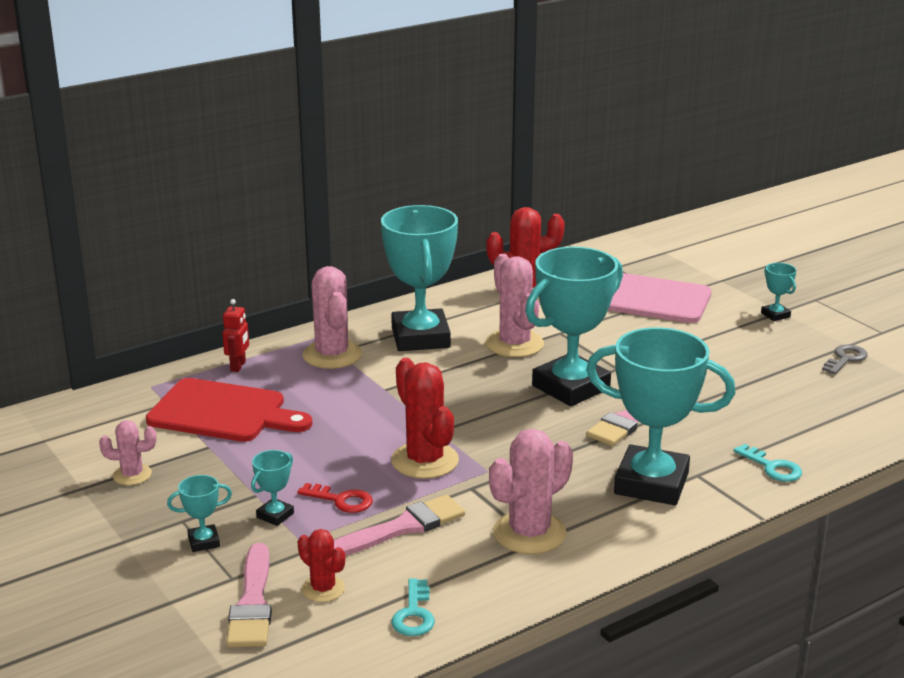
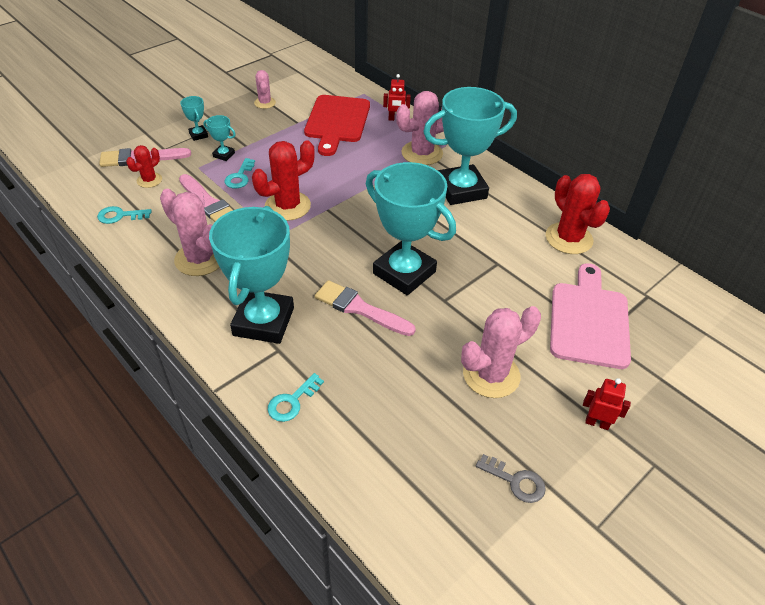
camera: 80 degrees right, 20 degrees up
red key [297,483,373,513] -> turquoise key [224,158,255,188]
pink cactus [486,254,544,357] -> pink cactus moved to [461,306,541,398]
turquoise trophy [761,263,797,321] -> red robot [583,378,631,430]

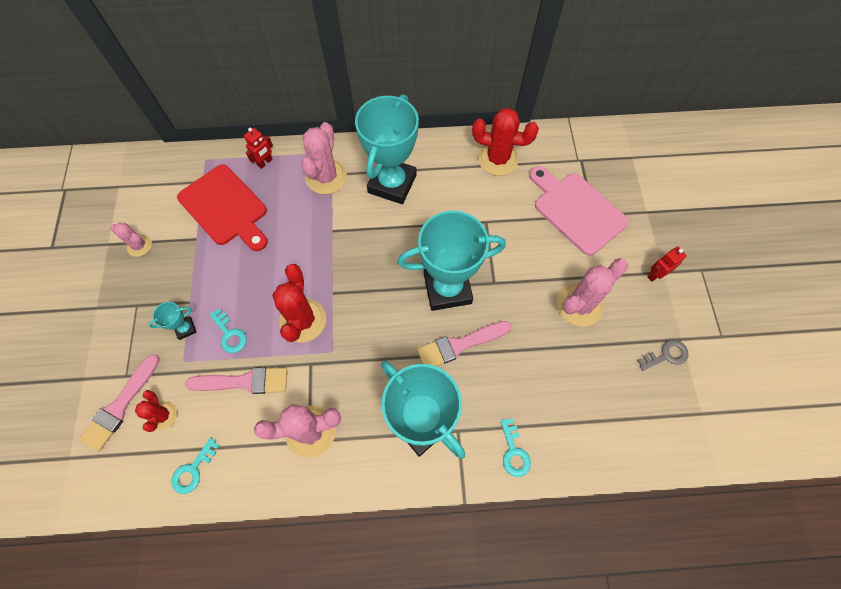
camera: 50 degrees left, 20 degrees up
turquoise trophy [180,96,208,141] -> none
pink cactus [461,306,541,398] -> pink cactus turned 45 degrees clockwise [557,258,628,327]

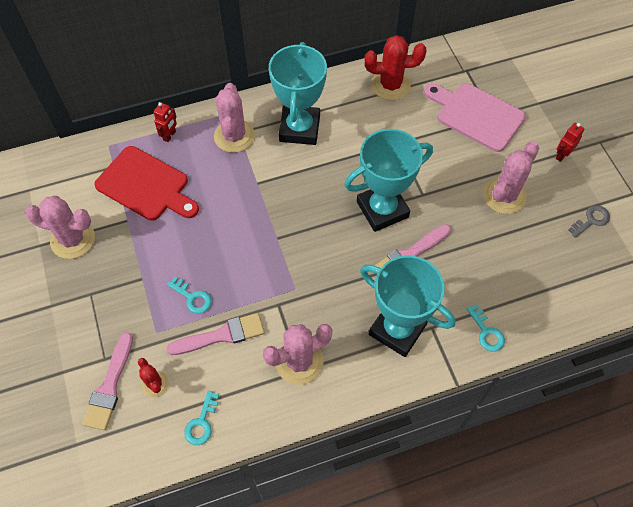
camera: 15 degrees left, 5 degrees down
pink cactus [110,223,152,257] -> pink cactus [25,196,95,259], size x1.79
turquoise trophy [149,302,197,340] -> none
red cactus [272,264,326,343] -> none

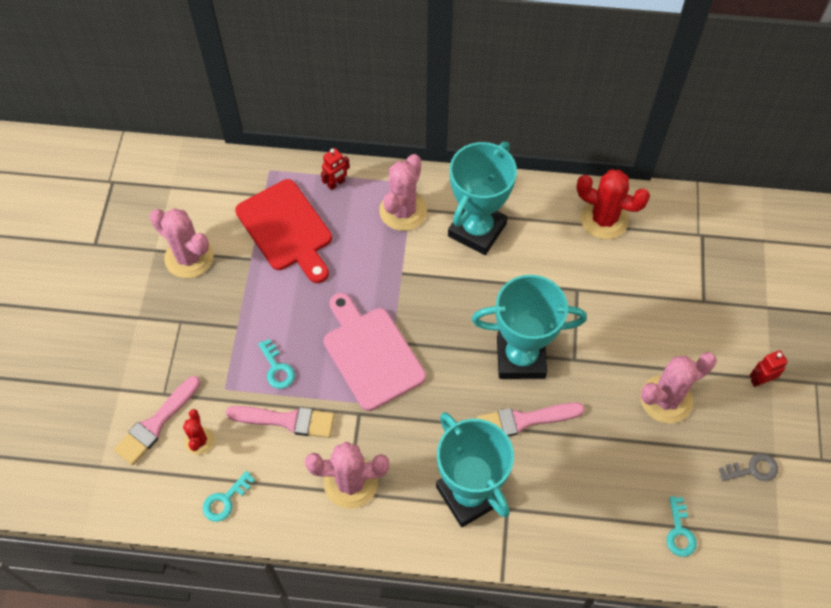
camera: 25 degrees right, 0 degrees up
pink cutting board [424,83,526,152] -> pink cutting board moved to [324,293,426,411]
turquoise key [467,304,505,351] -> turquoise key moved to [666,496,697,557]

